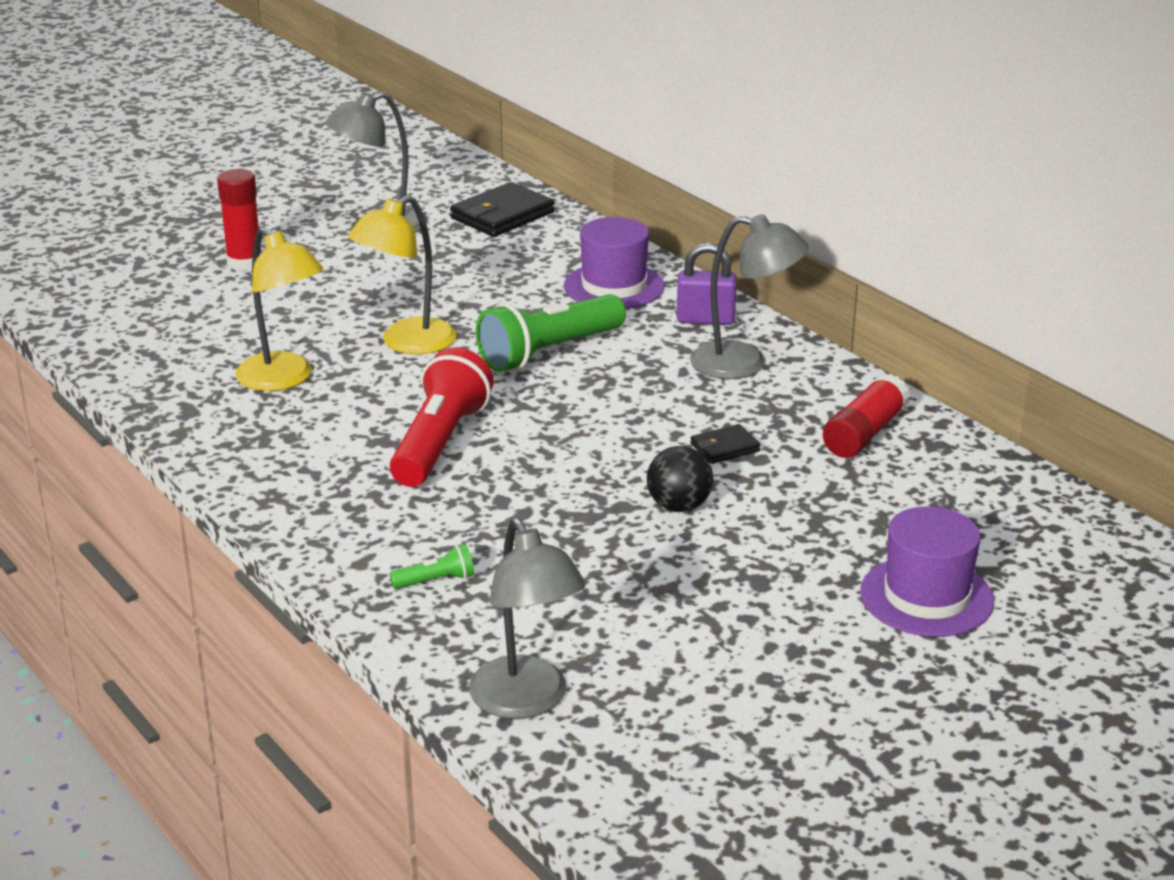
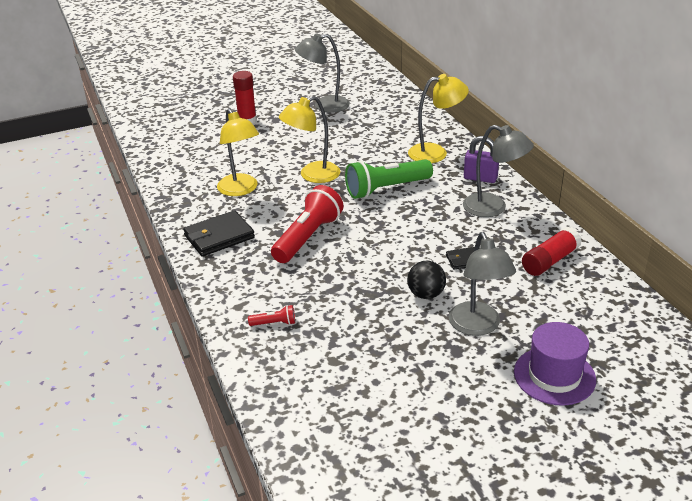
camera: 15 degrees right, 5 degrees up
green flashlight [390,544,474,589] -> red flashlight [248,305,295,326]
black wallet [450,182,555,237] -> black wallet moved to [183,210,255,256]
grey lamp [469,518,586,719] -> grey lamp moved to [449,232,516,336]
purple hat [564,217,665,309] -> yellow lamp [408,74,469,163]

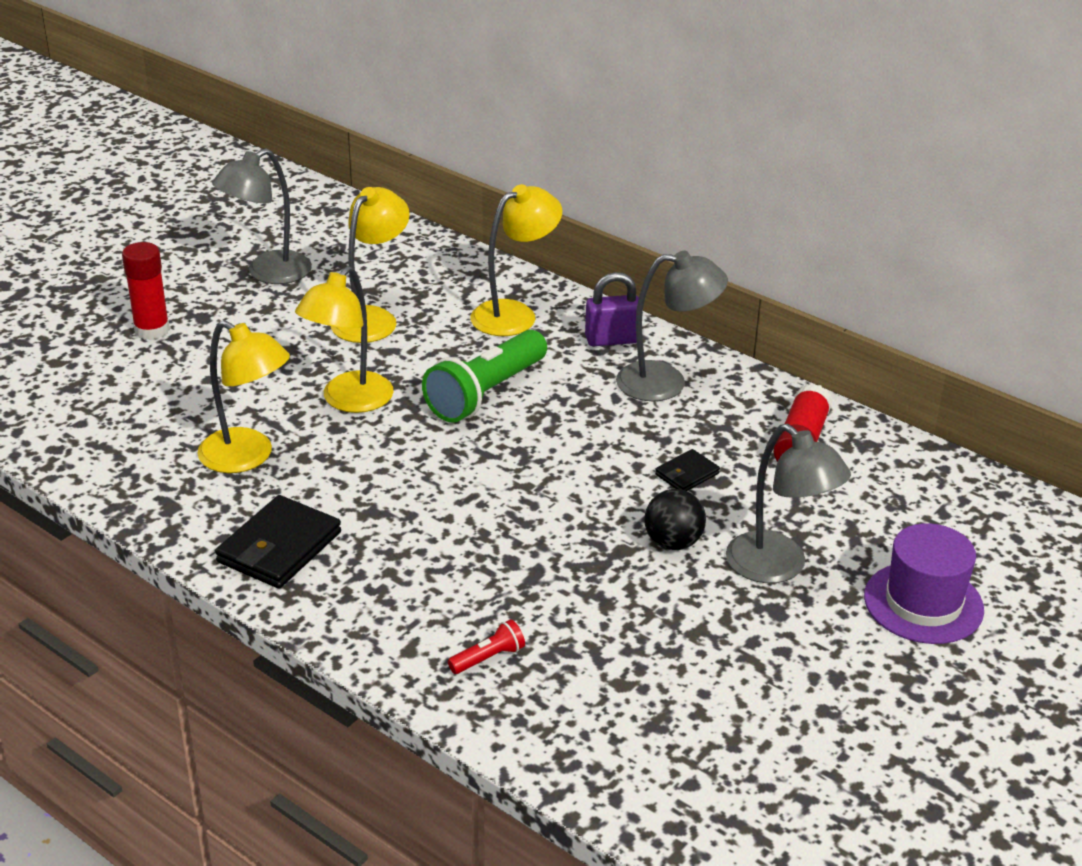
camera: 30 degrees left, 0 degrees up
red flashlight [271,185,343,263] -> none
none -> yellow lamp [331,187,410,343]

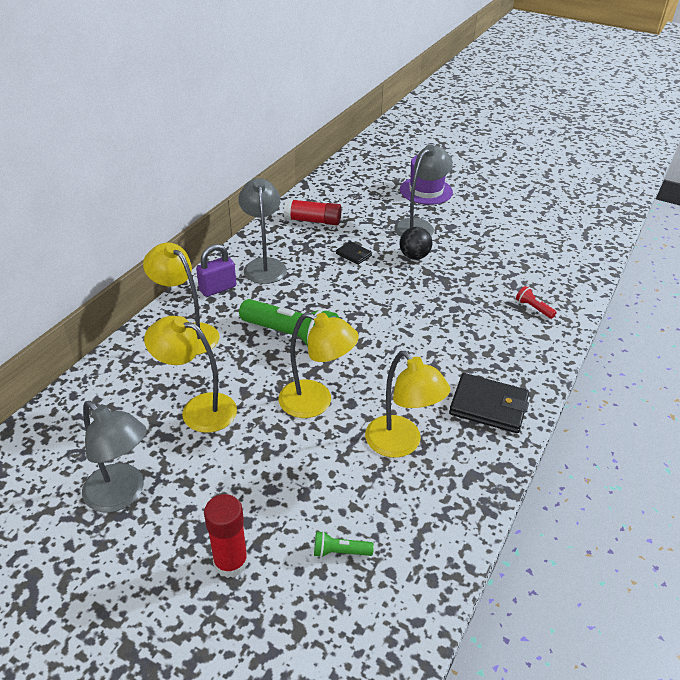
camera: 100 degrees left, 5 degrees up
yellow lamp [197,320,290,473] -> yellow lamp turned 120 degrees clockwise [365,351,450,458]
purple padlock [585,272,639,346] -> purple padlock turned 75 degrees clockwise [196,244,236,297]
none -> green flashlight [314,531,374,558]

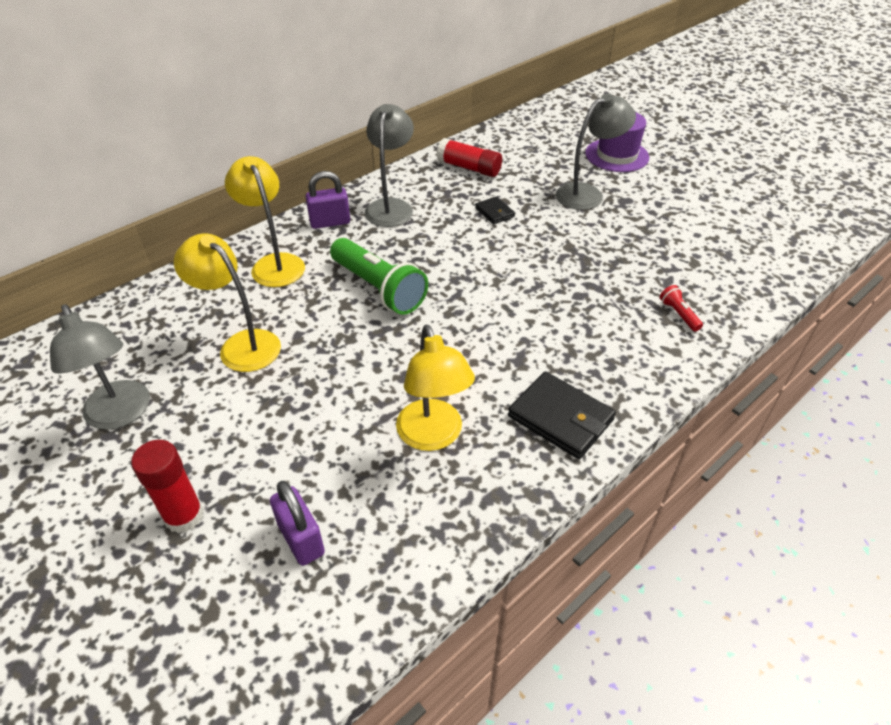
camera: 20 degrees right, 5 degrees up
yellow lamp [279,312,359,418] -> none
green flashlight [314,531,374,558] -> purple padlock [270,481,325,566]
black ball [400,227,432,260] -> none

